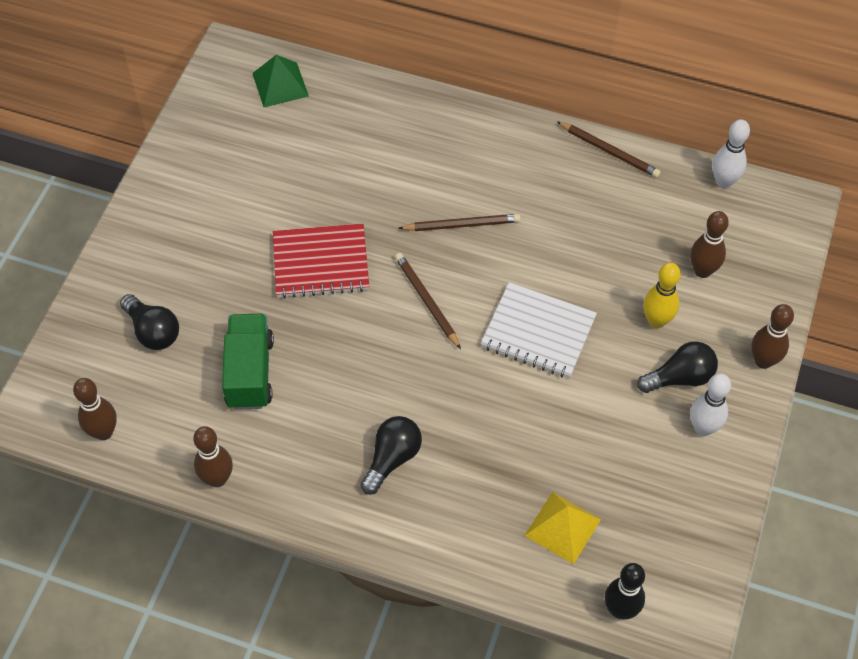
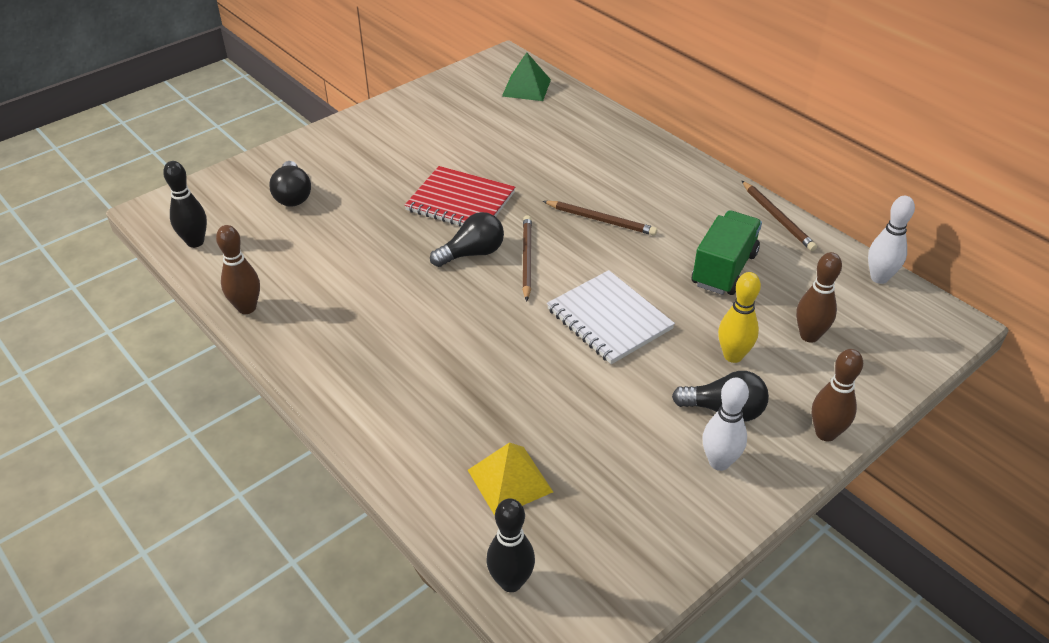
camera: 30 degrees right, 15 degrees down
brown bowling pin [73,378,117,440] -> black bowling pin [163,161,207,248]
green truck [222,314,274,410] -> green truck moved to [692,211,762,295]
black light bulb [361,416,422,495] -> black light bulb moved to [430,212,504,267]

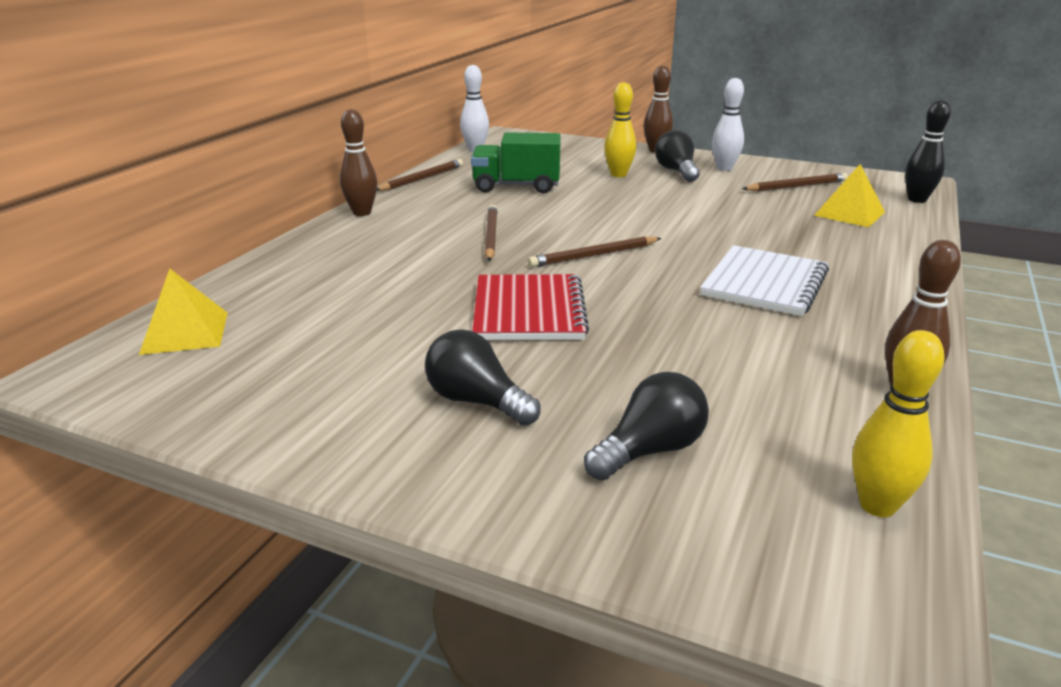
camera: 115 degrees left, 15 degrees down
black bowling pin [163,161,207,248] -> yellow bowling pin [852,330,944,517]
black light bulb [430,212,504,267] -> black light bulb moved to [425,329,541,426]
green pyramid [502,52,551,101] -> yellow pyramid [139,269,228,355]
white notebook [547,270,675,364] -> white notebook moved to [700,245,829,316]
brown bowling pin [796,252,842,343] -> brown bowling pin moved to [340,109,377,216]
none -> brown pencil [742,173,848,191]

